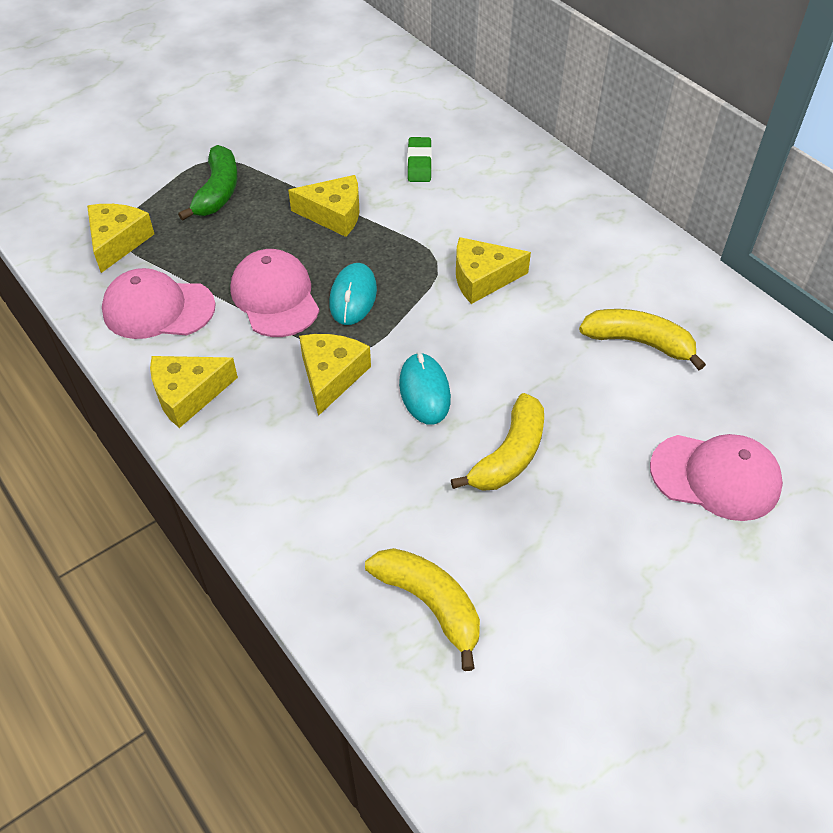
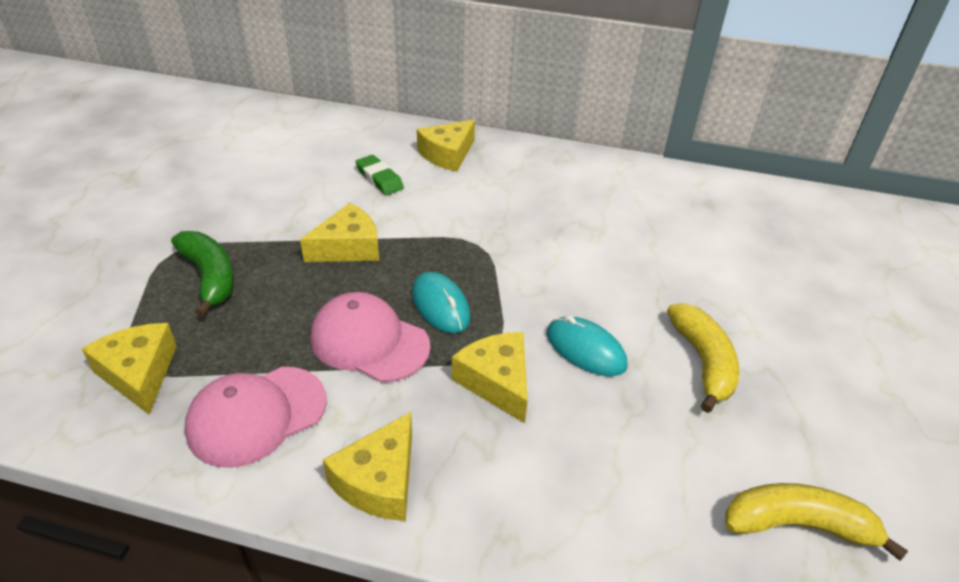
camera: 40 degrees left, 10 degrees down
yellow cheese [456,237,531,304] -> yellow cheese moved to [417,120,475,172]
yellow banana [579,309,706,370] -> none
pink cap [650,434,783,521] -> none

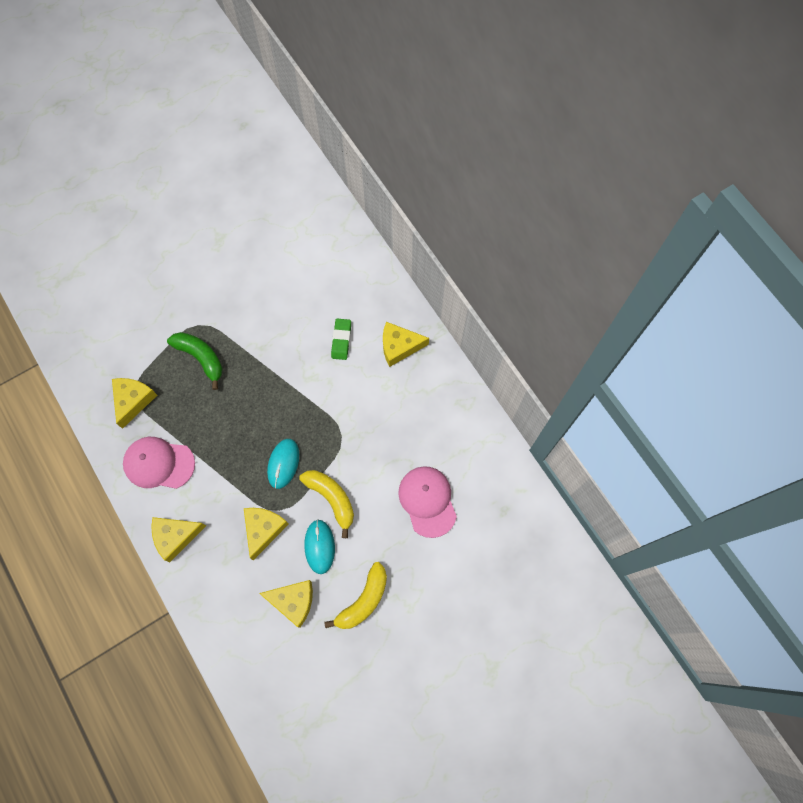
camera: 45 degrees right, 30 degrees up
green banana [171,231,234,317] -> green banana turned 60 degrees counterclockwise [167,332,223,390]
yellow cheese [300,203,379,262] -> yellow cheese moved to [259,580,313,628]
pink cap [310,292,431,382] -> pink cap moved to [398,466,457,538]
yellow banana [725,483,908,561] -> yellow banana moved to [299,470,354,538]

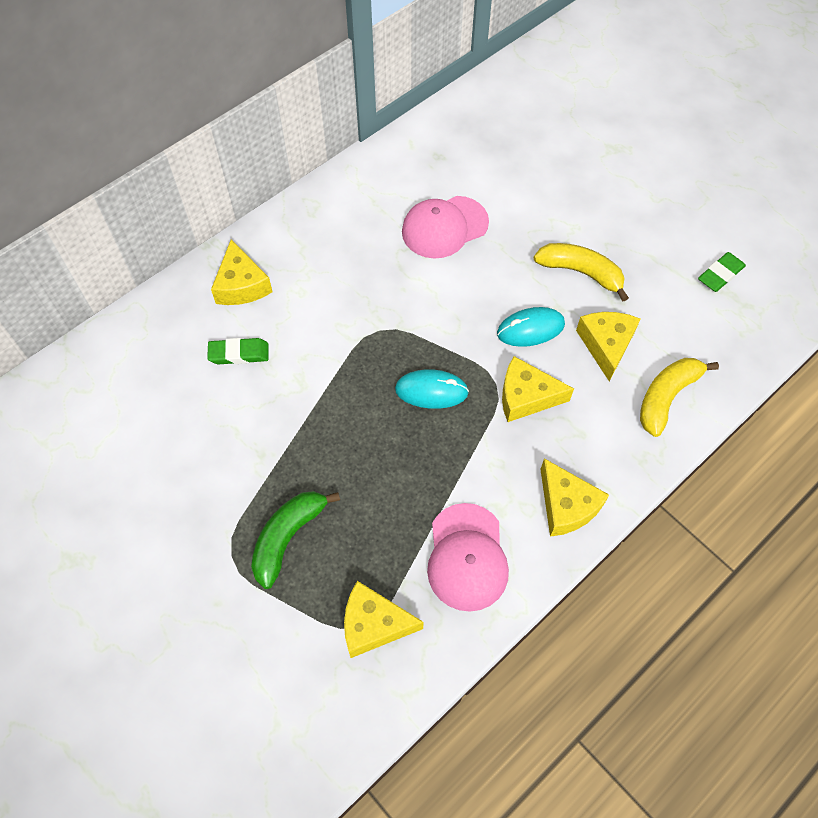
camera: 100 degrees left, 10 degrees down
yellow banana [299,470,354,538] -> yellow banana moved to [640,358,719,437]
none -> green eraser [698,252,746,292]

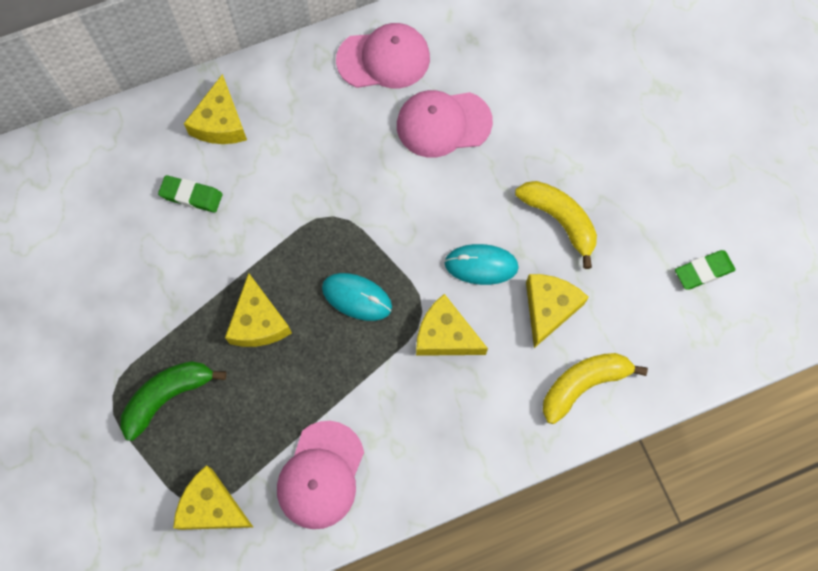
camera: 20 degrees right, 10 degrees up
yellow cheese [540,458,609,537] -> yellow cheese moved to [225,273,292,347]
none -> pink cap [336,23,430,88]

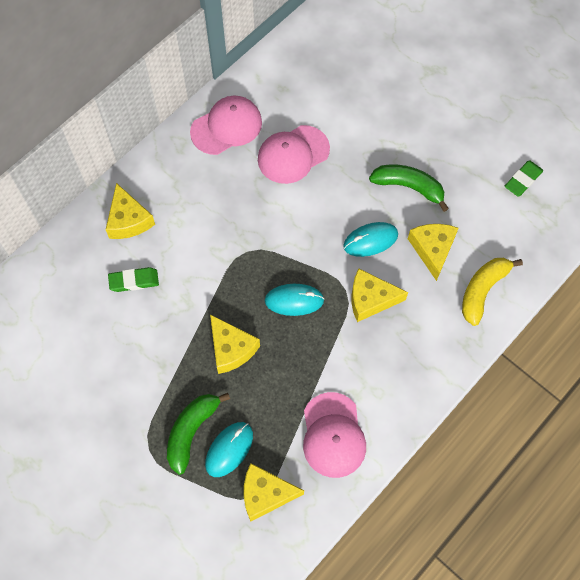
camera: 25 degrees left, 5 degrees down
yellow banana [515,181,597,269] -> green banana [369,165,449,212]
none -> turquoise mouse [205,422,253,477]

